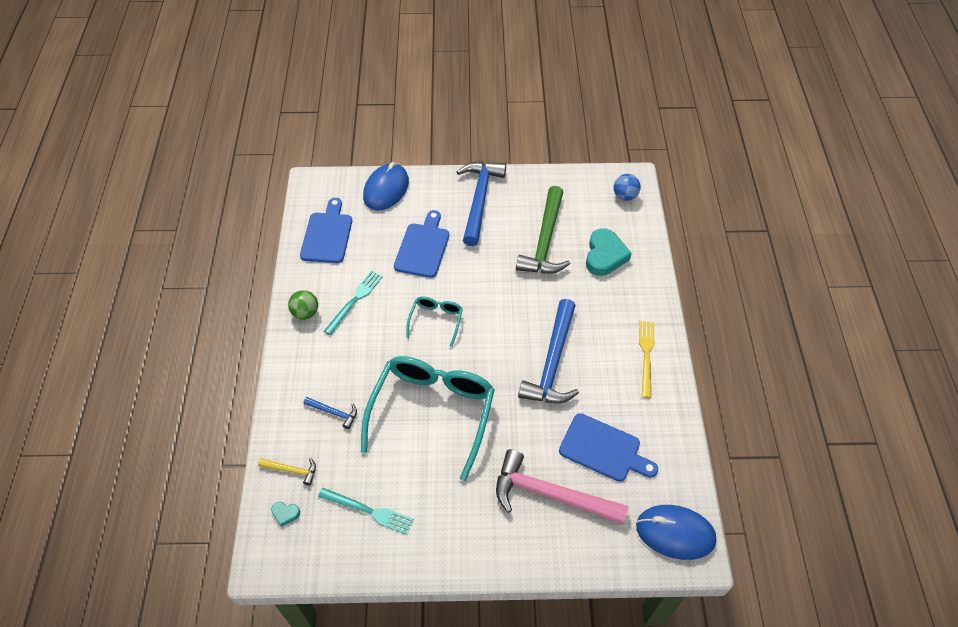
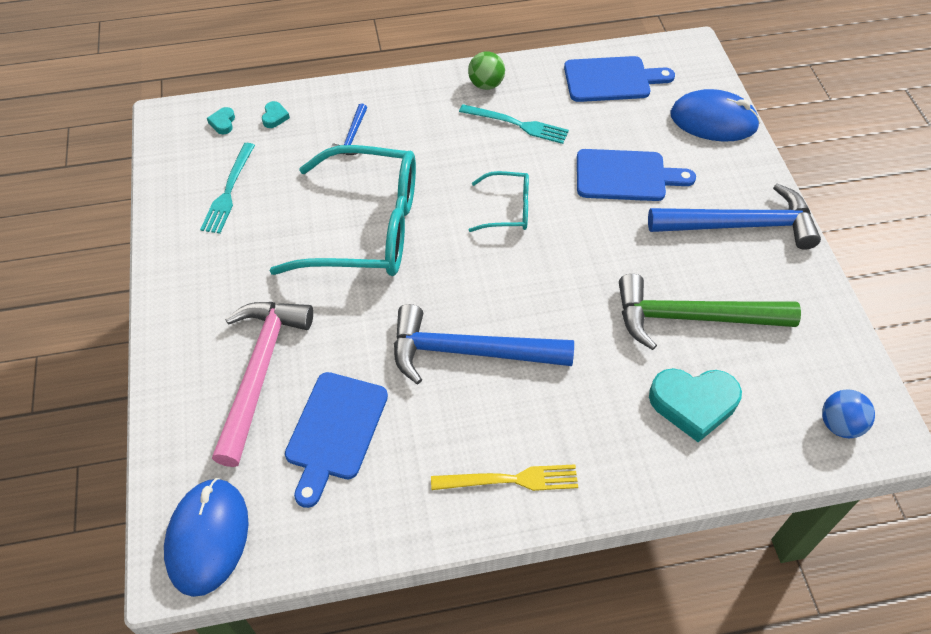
camera: 80 degrees right, 0 degrees up
yellow hammer [258,458,316,486] -> turquoise heart [262,101,290,128]

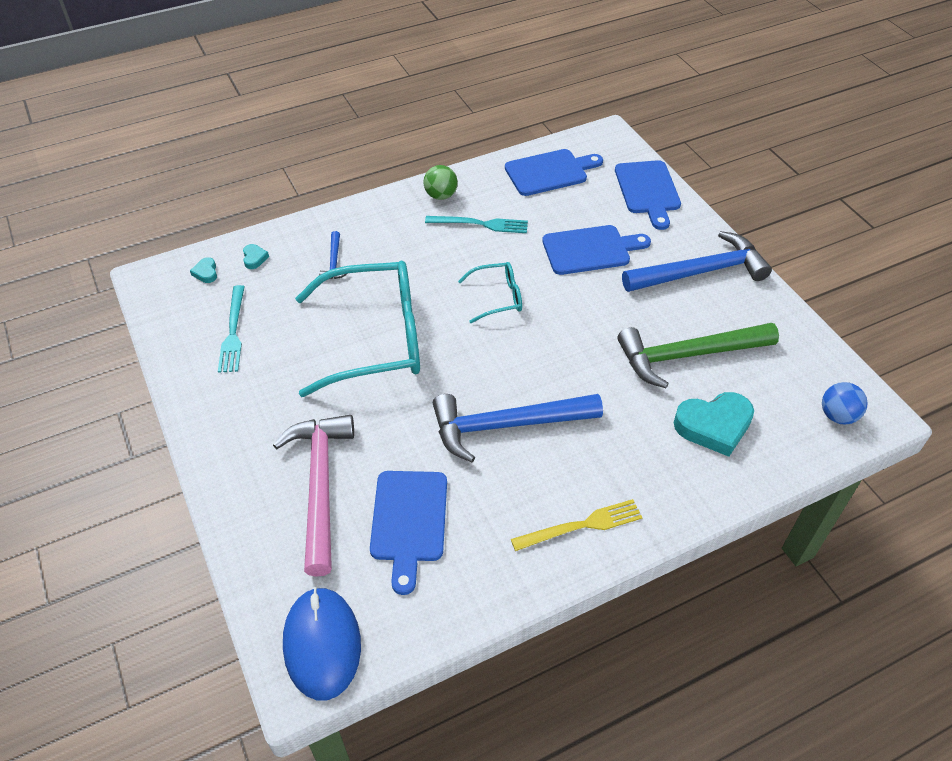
camera: 15 degrees left, 5 degrees down
blue mouse [670,89,760,141] -> blue cutting board [615,160,681,230]

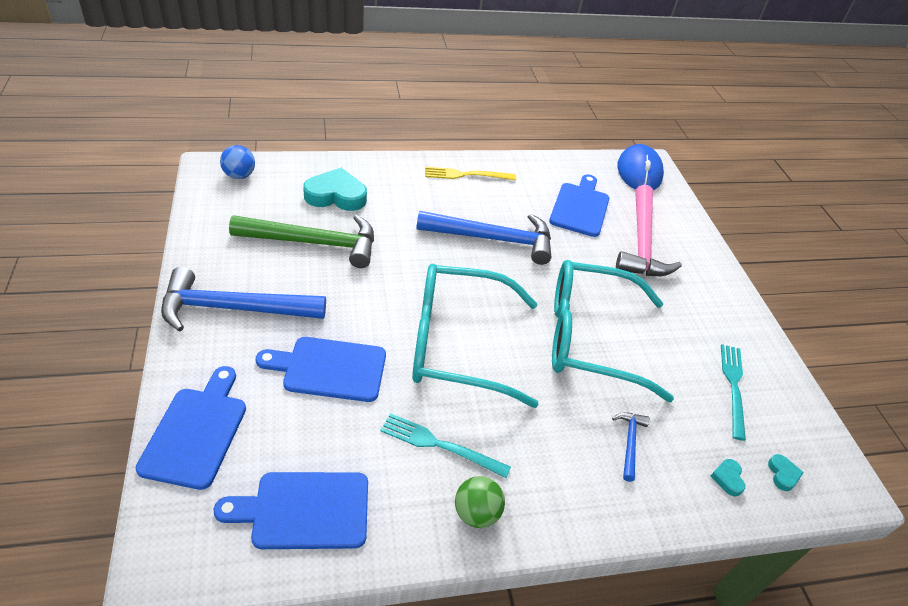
camera: 170 degrees left, 5 degrees down
turquoise glasses [458,262,522,323] -> turquoise glasses [412,264,539,408], size x2.13

